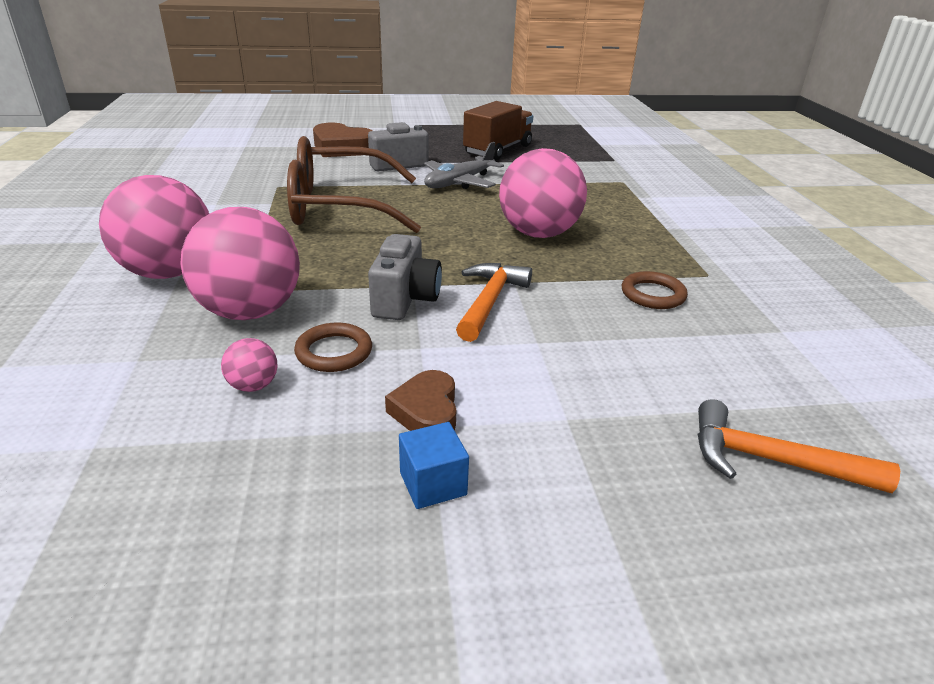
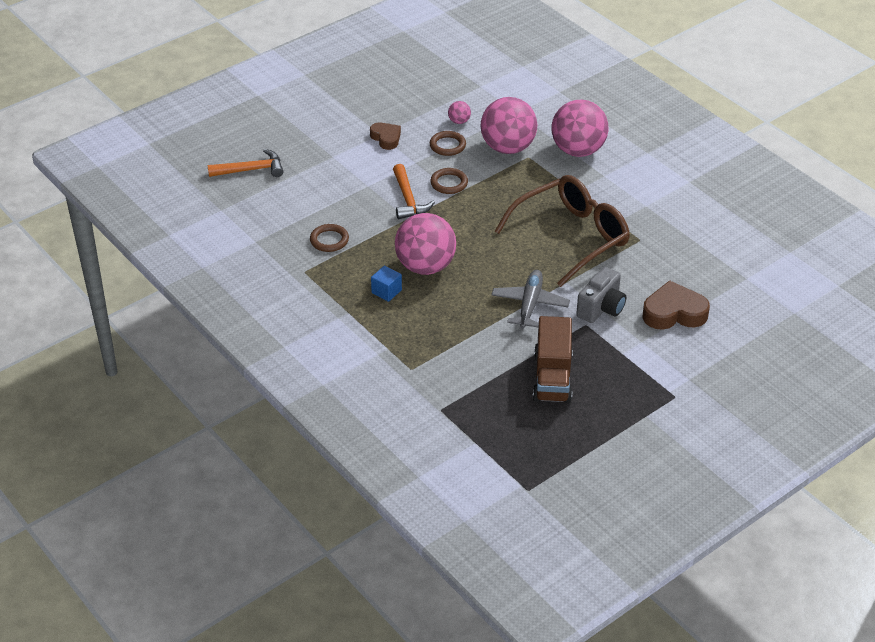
camera: 150 degrees right, 10 degrees up
grey camera [368,234,442,320] -> brown ring [430,168,468,194]
blue cube [399,422,469,509] -> blue cube moved to [371,266,402,302]

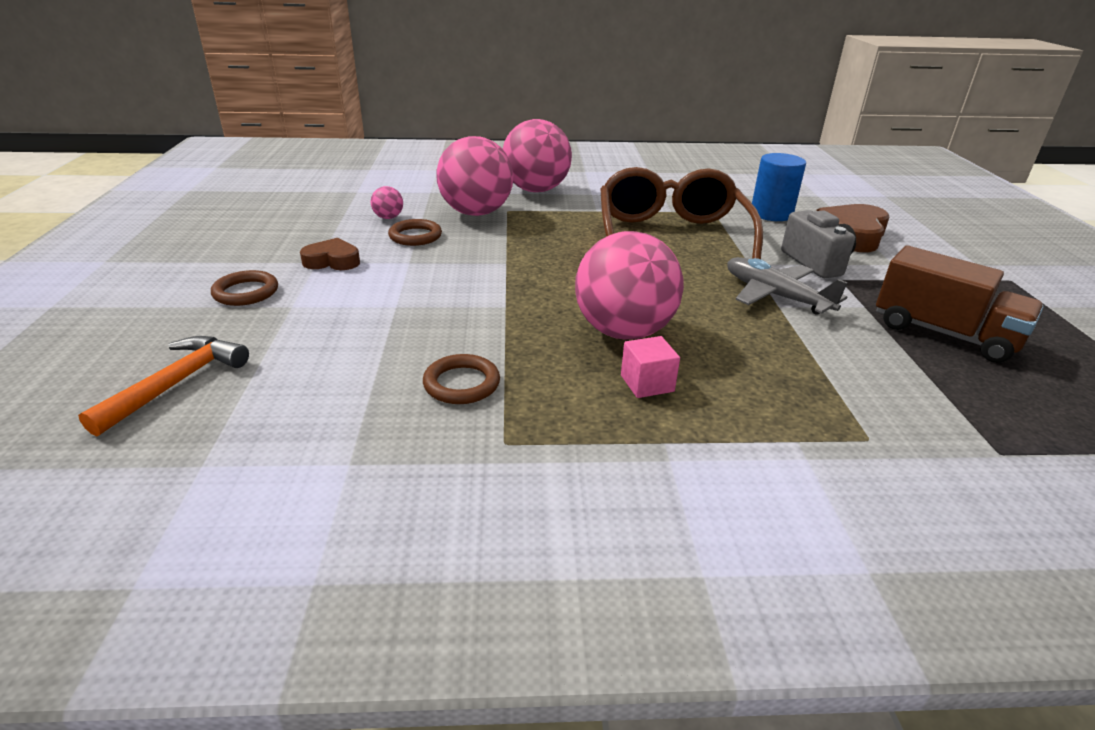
camera: 55 degrees left, 10 degrees down
blue cube [371,266,402,302] -> pink cube [621,336,680,398]
orange hammer [393,164,435,219] -> none
brown ring [430,168,468,194] -> brown ring moved to [211,270,278,306]
none -> blue cylinder [752,153,806,221]

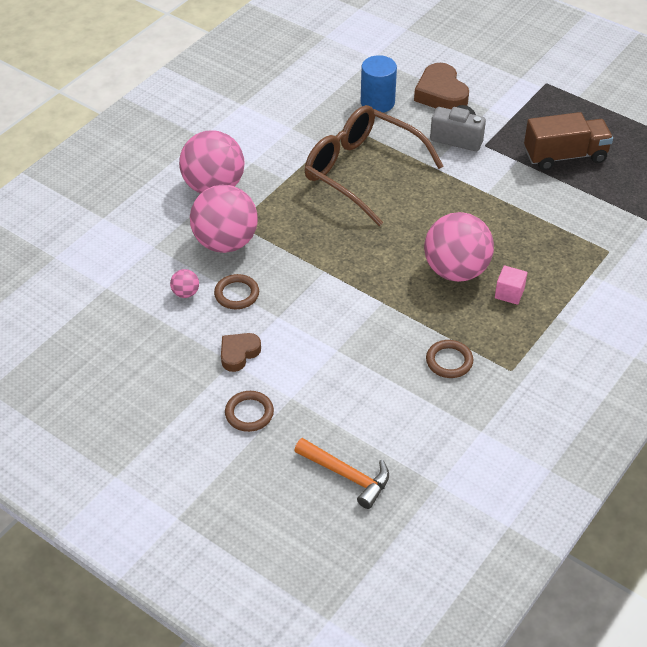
camera: 50 degrees left, 15 degrees up
orange hammer [78,336,249,436] -> orange hammer turned 150 degrees clockwise [294,438,389,509]
grey plane [727,257,848,315] -> none

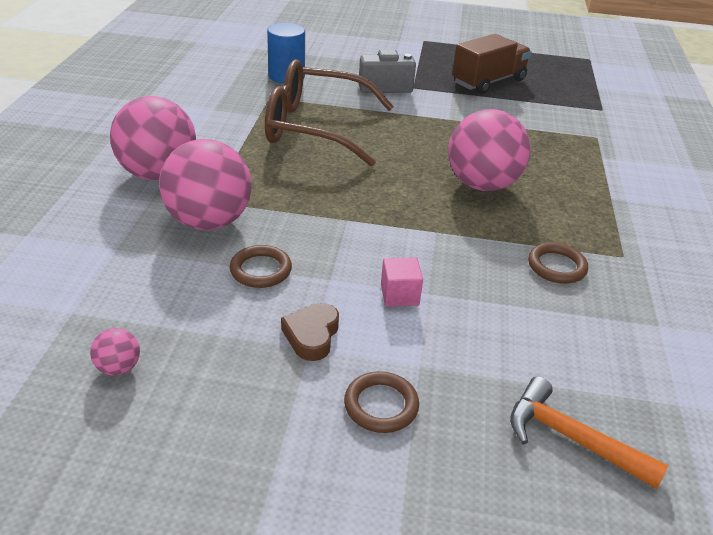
camera: 30 degrees left, 10 degrees down
pink ball [170,269,199,298] -> pink ball moved to [90,328,140,376]
orange hammer [294,438,389,509] -> orange hammer turned 150 degrees counterclockwise [510,376,668,489]
brown heart [414,63,469,109] -> none
pink cube [495,265,527,305] -> pink cube moved to [381,257,423,307]

